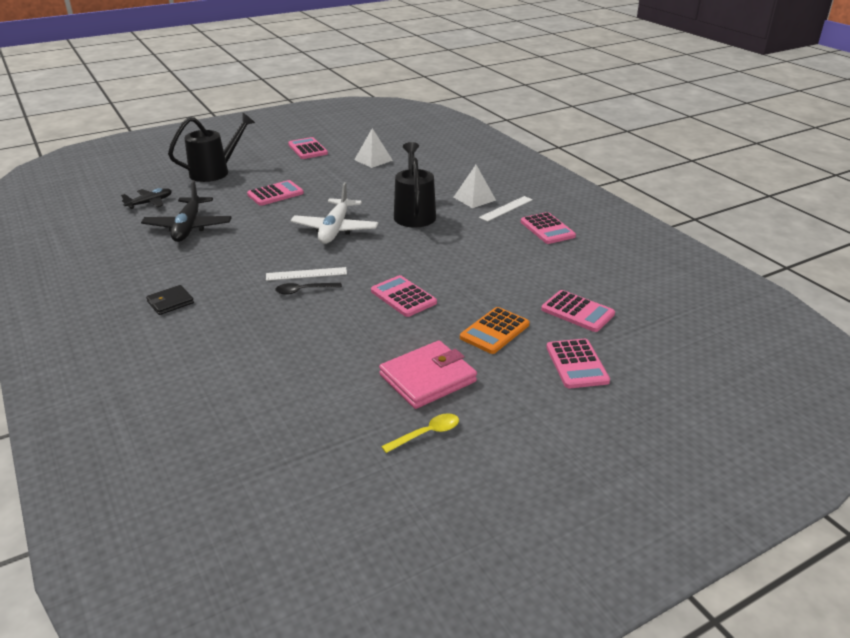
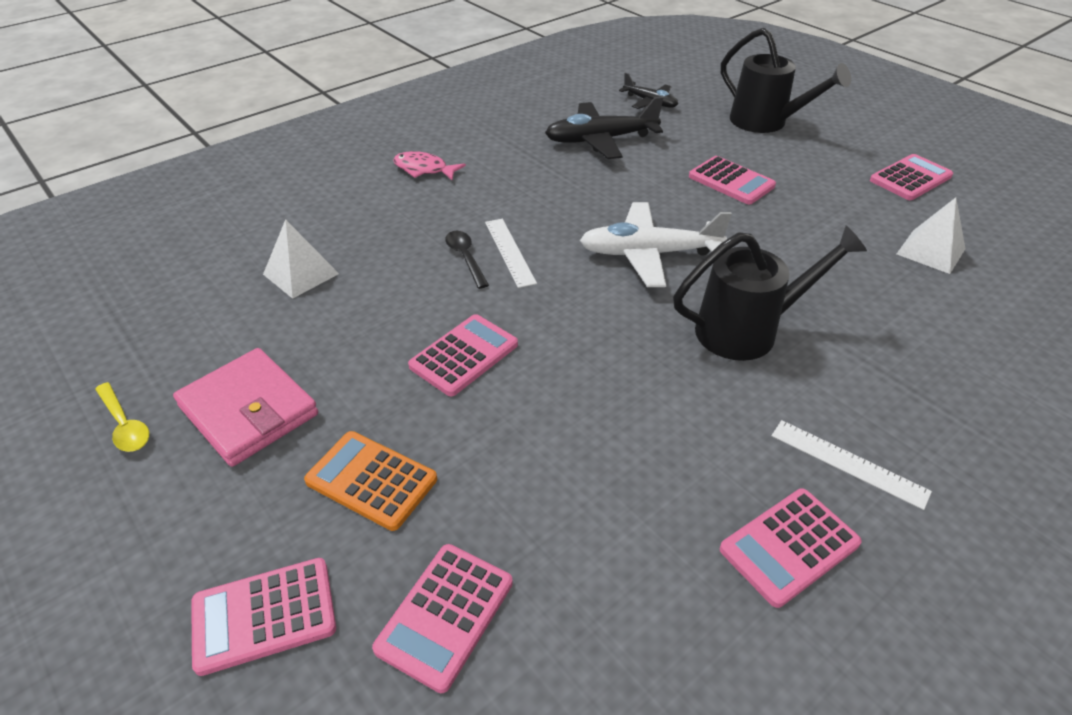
camera: 80 degrees right, 10 degrees up
black wallet [146,285,194,315] -> pink fish [393,151,466,180]
white pyramid [454,165,496,208] -> white pyramid moved to [263,219,339,299]

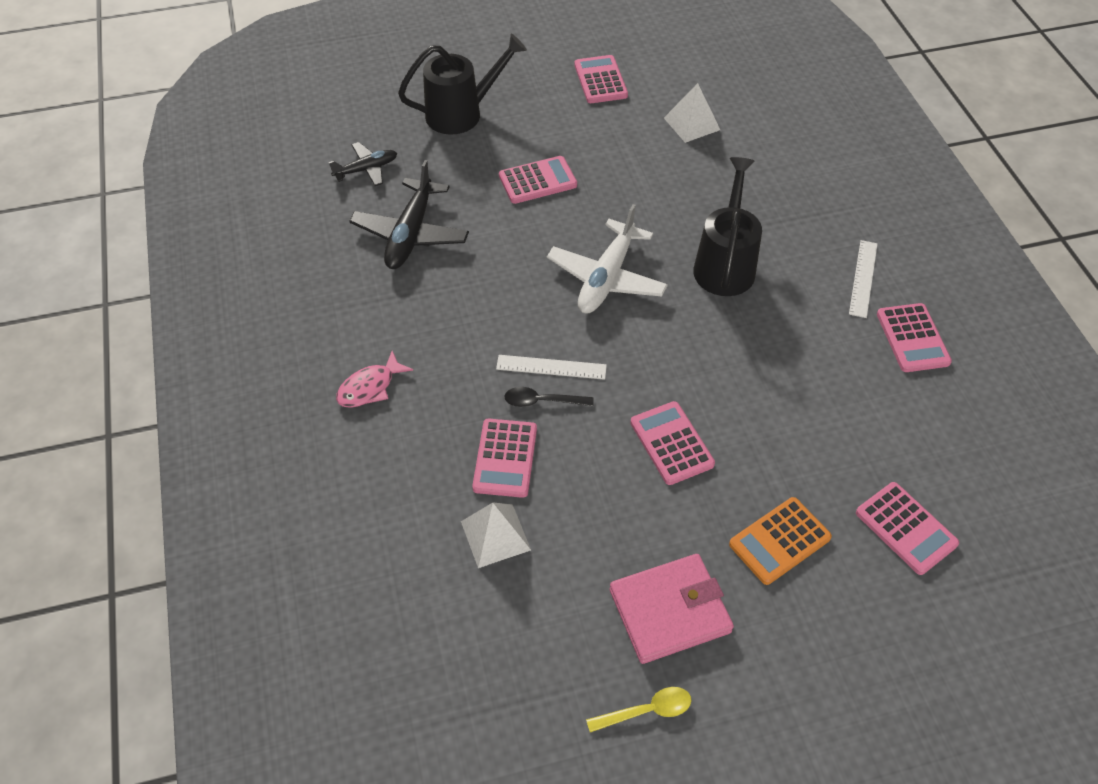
camera: 65 degrees left, 10 degrees up
pink calculator [191,558,336,676] -> pink calculator moved to [472,419,537,498]
white ruler [772,420,932,510] -> white ruler turned 45 degrees counterclockwise [849,240,878,318]

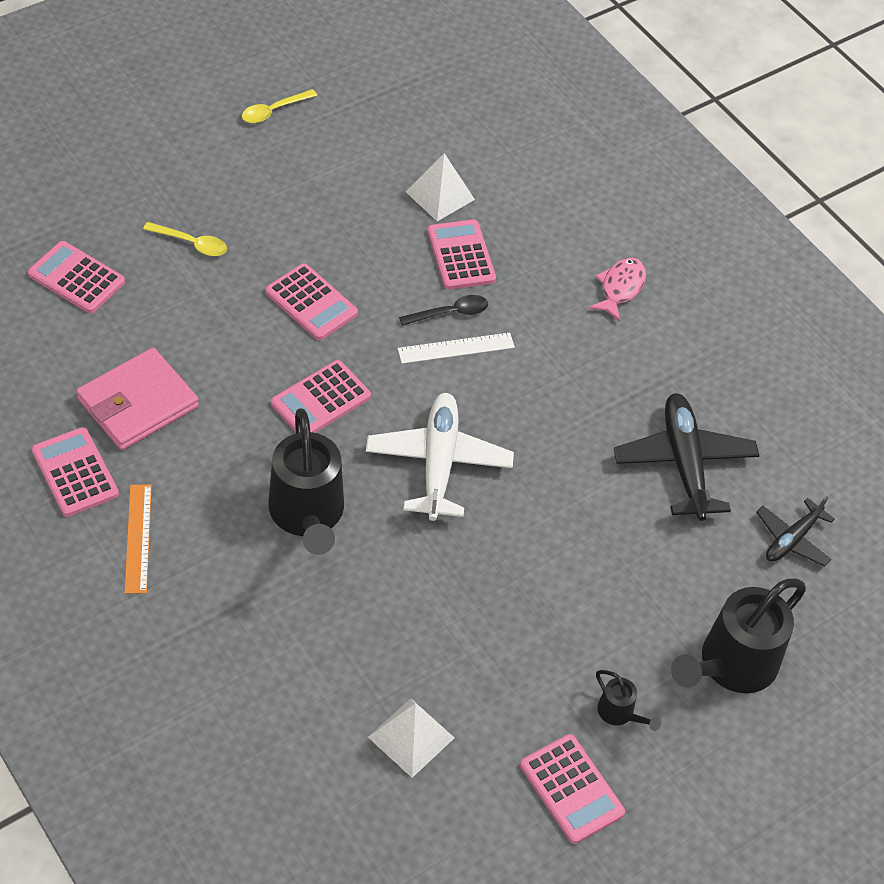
camera: 155 degrees right, 0 degrees up
pink calculator [499,156,577,204] -> pink calculator moved to [271,360,371,433]
pink wallet [610,554,734,664] -> pink wallet moved to [76,348,199,450]
orange calculator [729,497,832,585] -> yellow spoon [143,222,227,256]
white ruler [849,240,878,318] -> orange ruler [125,485,152,594]
none -> black watering can [596,670,661,731]

